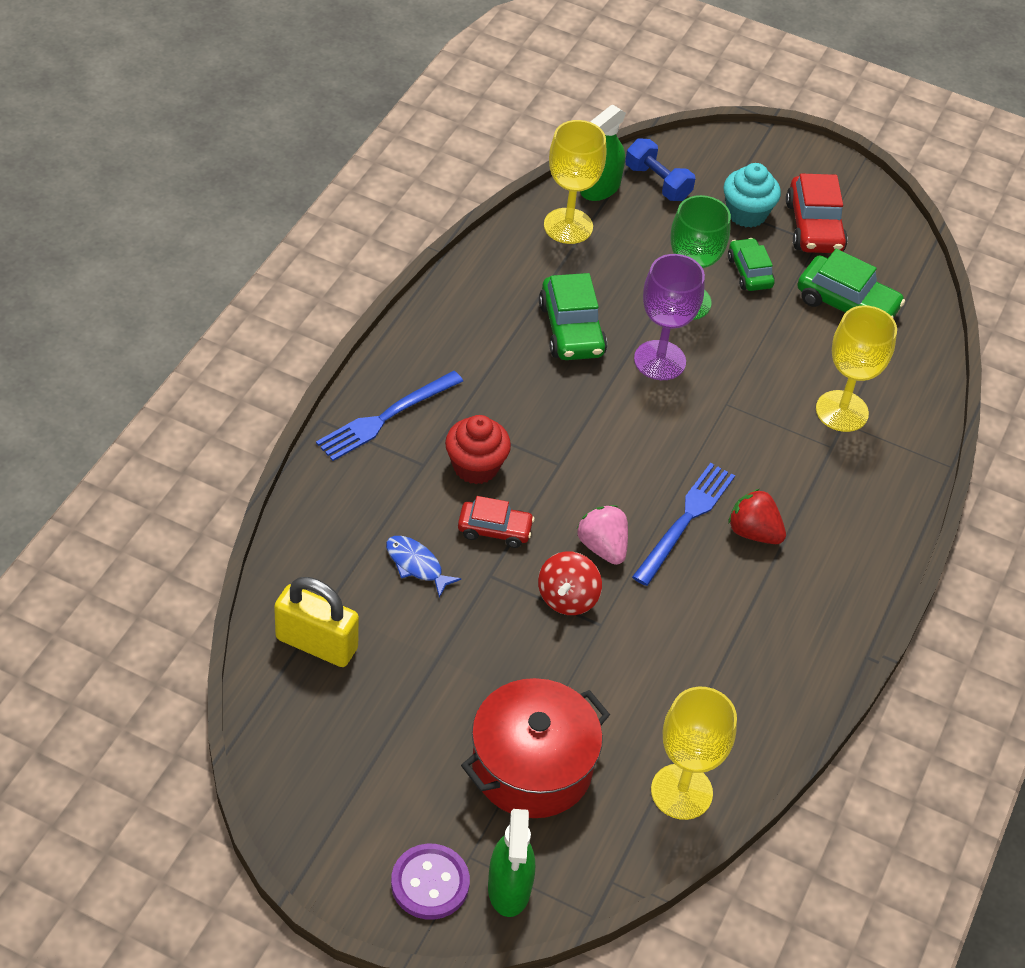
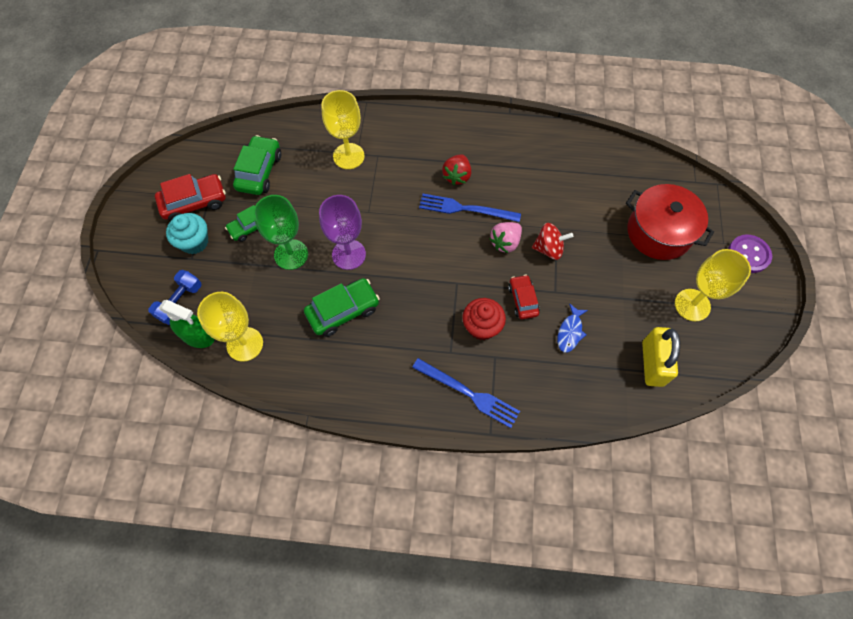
camera: 105 degrees left, 15 degrees up
green spray bottle [488,809,535,917] -> none
yellow goblet [651,687,737,820] -> yellow goblet moved to [675,249,751,321]

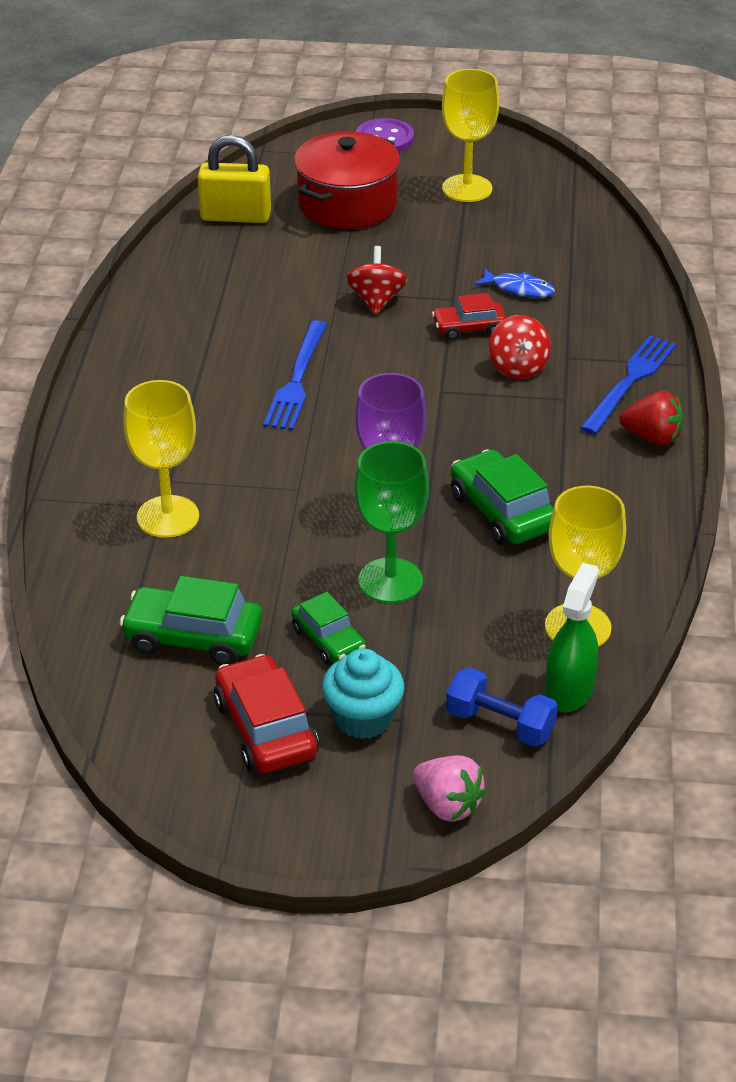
camera: 90 degrees left, 25 degrees down
red strawberry [442,154,471,185] -> red strawberry moved to [620,391,683,445]
red cupcake [462,298,506,340] -> red spinning top [489,315,551,379]
pink strawberry [489,222,522,253] -> pink strawberry moved to [413,755,486,822]
yellow padlock [642,327,680,387] -> yellow padlock moved to [198,135,271,223]

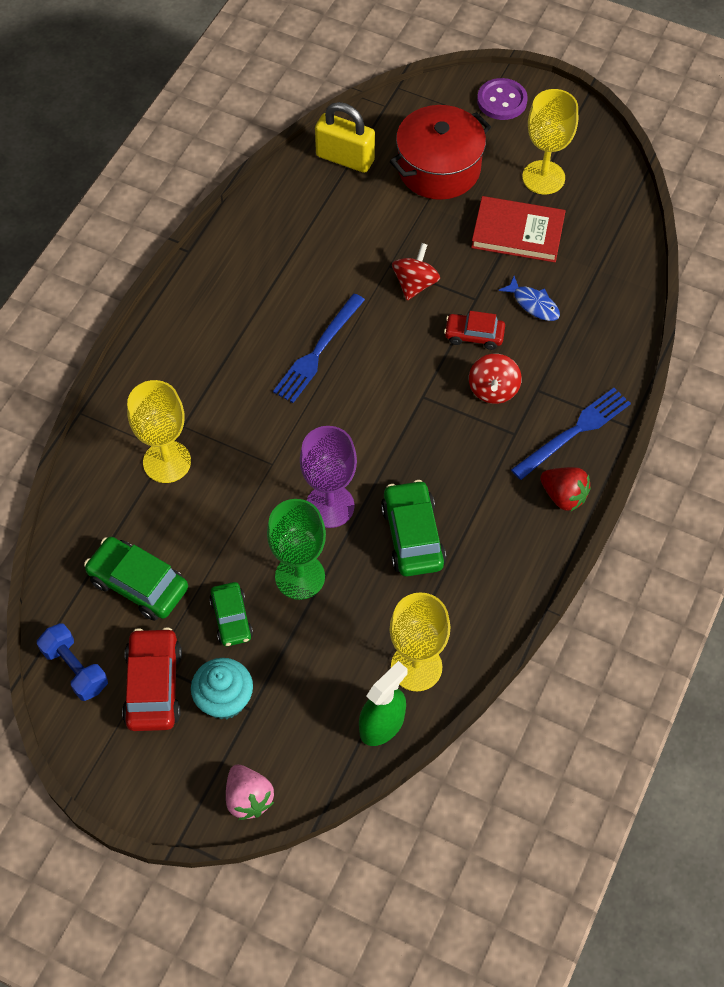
camera: 20 degrees right, 20 degrees up
blue dumbbell [446,667,558,747] -> blue dumbbell moved to [37,623,108,701]
none -> red book [471,196,566,262]

